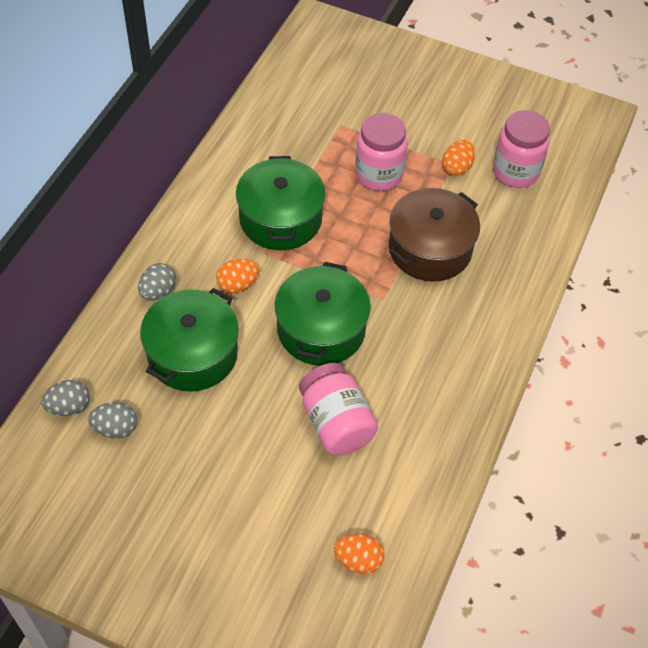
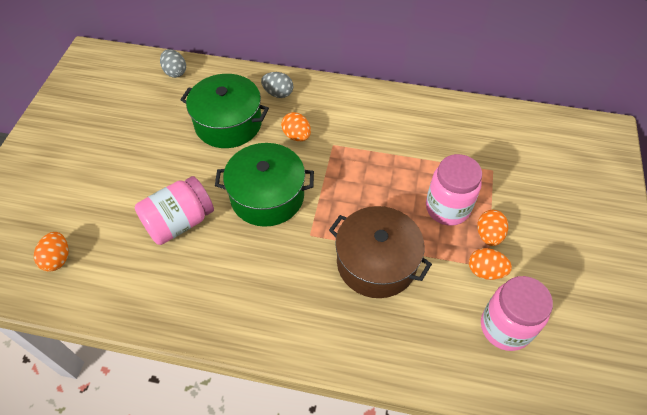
camera: 80 degrees right, 0 degrees up
grey egg [88,402,137,438] -> none
green pot [236,156,325,250] -> none
none -> orange egg [477,210,508,246]

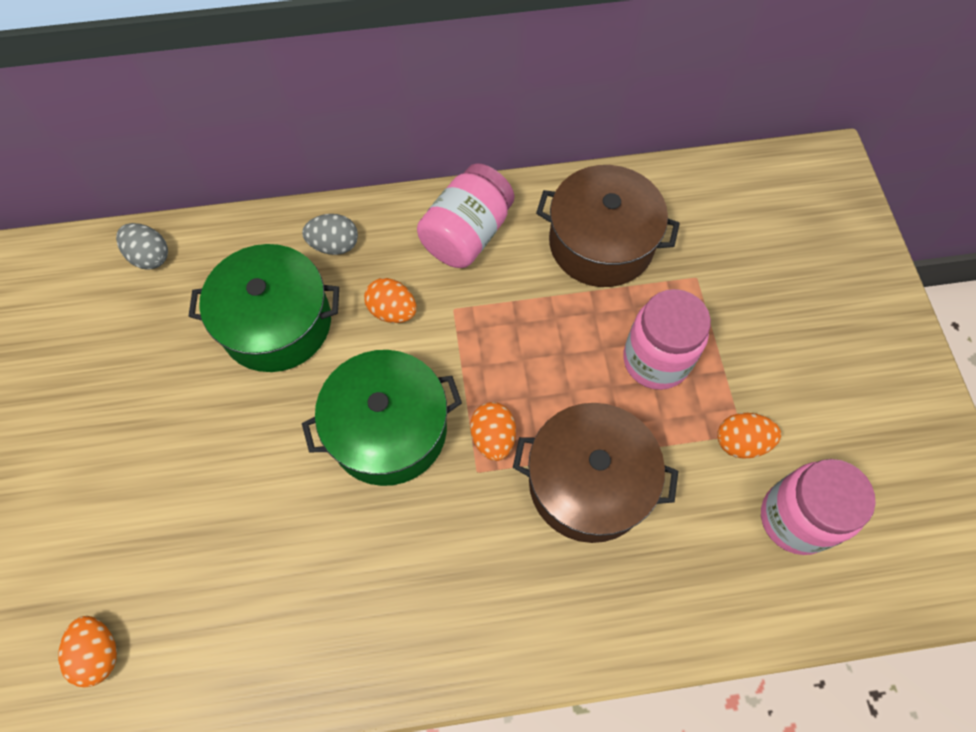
camera: 20 degrees left, 10 degrees up
pink jar [135,176,214,245] -> pink jar moved to [417,163,515,268]
orange egg [477,210,508,246] -> orange egg moved to [470,402,516,461]
none -> brown pot [536,165,680,287]

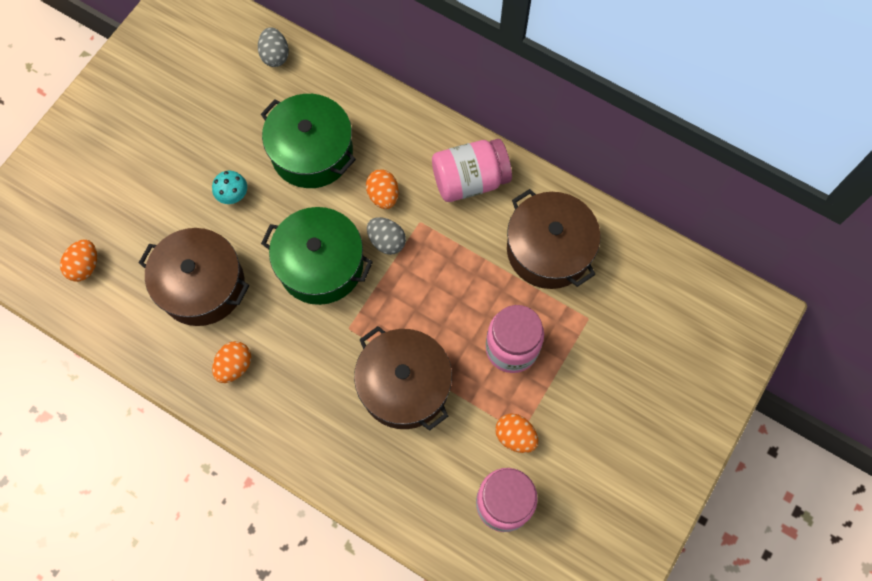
camera: 40 degrees right, 5 degrees up
grey egg [302,214,358,255] -> grey egg moved to [367,217,406,255]
orange egg [470,402,516,461] -> orange egg moved to [212,341,251,383]
none -> brown pot [139,228,249,326]
none -> turquoise mushroom [212,171,247,204]

